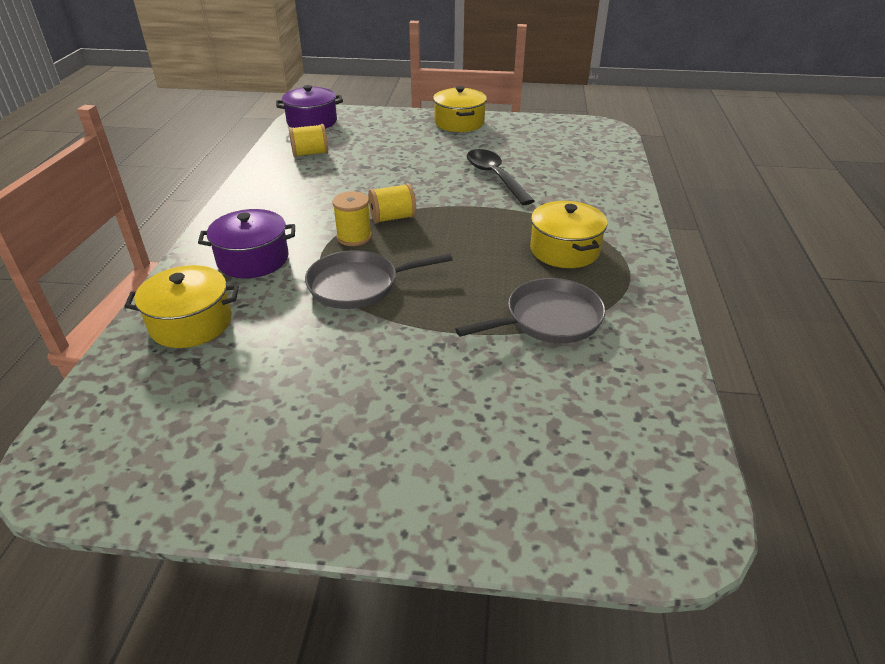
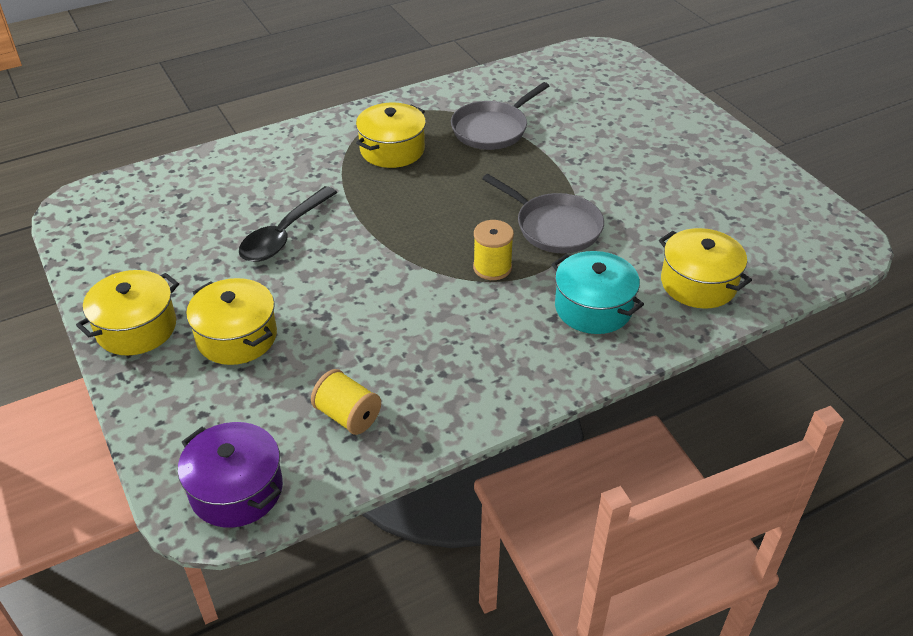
camera: 125 degrees left, 5 degrees up
purple pot [198,209,295,278] -> turquoise pot [552,251,644,334]
yellow spool [368,183,416,223] -> none
grey pan [455,278,606,343] -> grey pan turned 75 degrees counterclockwise [451,82,549,150]
none -> yellow pot [186,278,277,365]

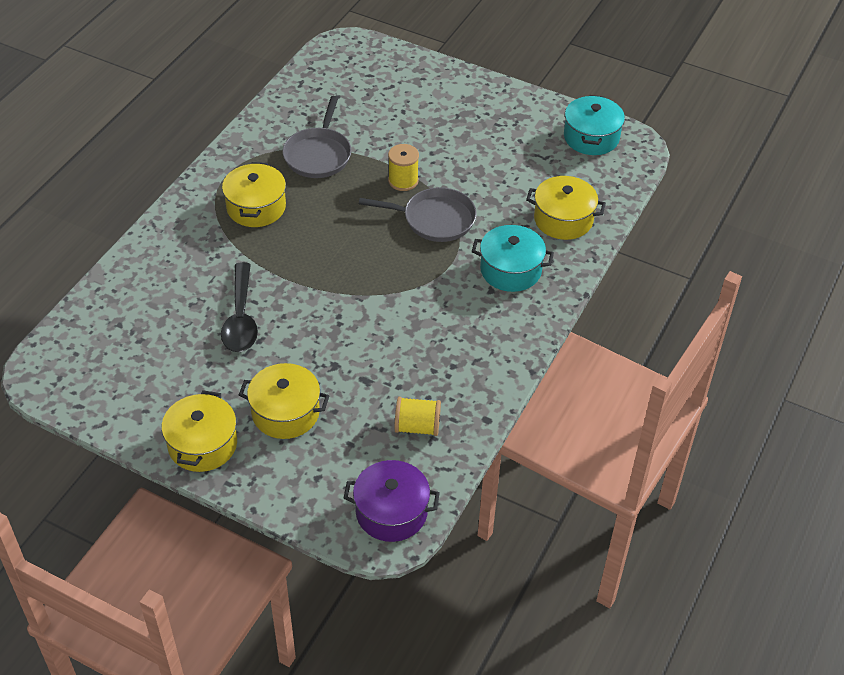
camera: 35 degrees left, 5 degrees up
yellow spool [473,220,514,280] -> yellow spool moved to [388,144,419,191]
none -> turquoise pot [564,95,625,155]

